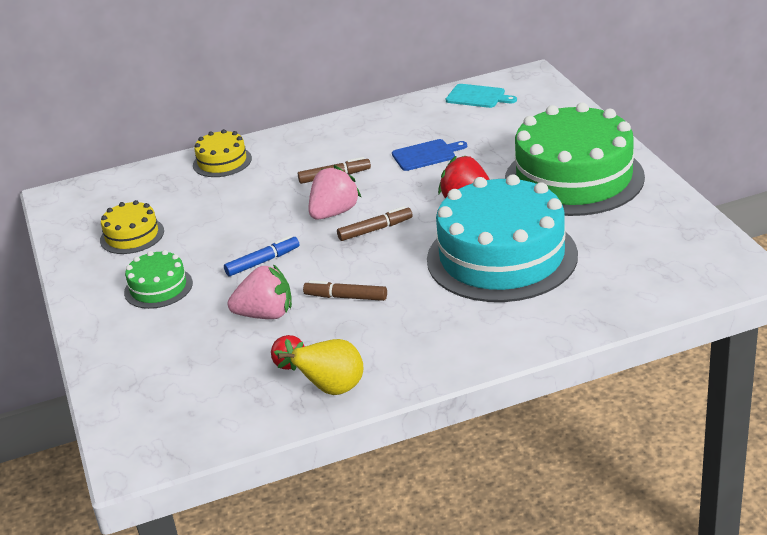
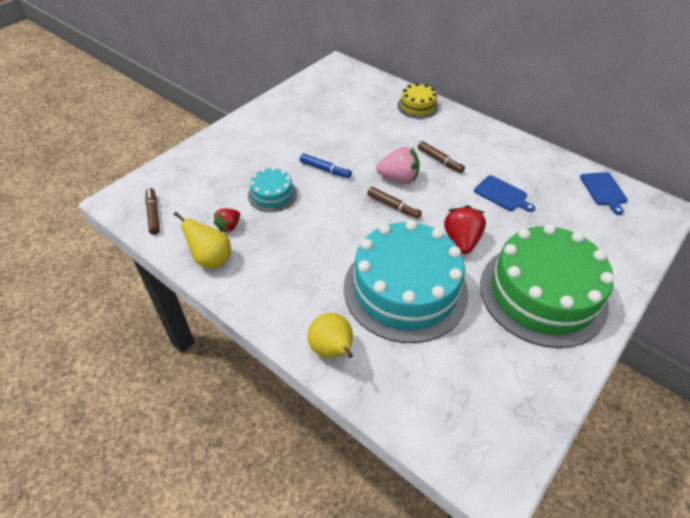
camera: 55 degrees right, 15 degrees up
yellow cake [100,200,164,254] -> none
green cake [124,250,193,309] -> none
pink strawberry [228,264,292,319] -> turquoise cake [248,167,297,212]
brown marker [303,280,387,301] -> brown marker moved to [145,188,160,235]
turquoise cutting board [446,84,517,108] -> blue cutting board [580,172,628,215]
none -> yellow pear [308,313,353,358]

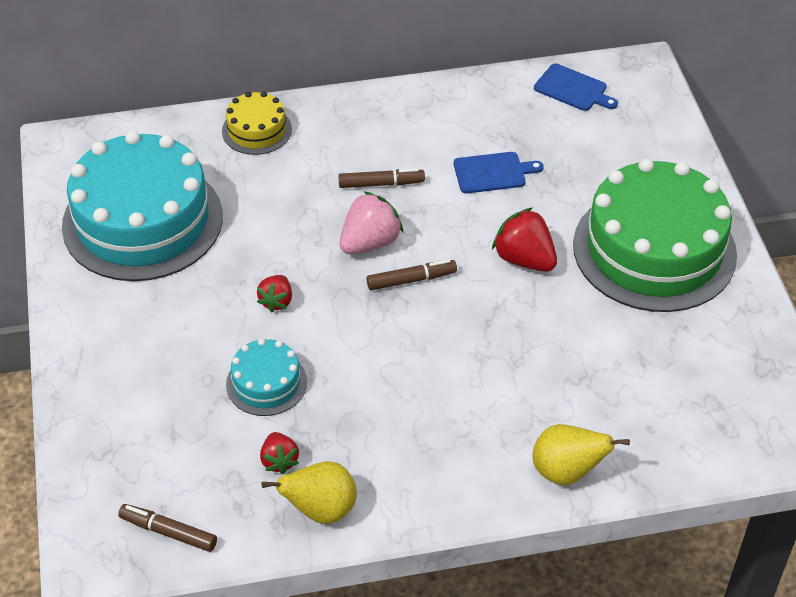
camera: 50 degrees left, 0 degrees up
blue marker [300,154,352,178] -> red strawberry [257,275,292,312]
turquoise cake [344,220,468,343] -> turquoise cake moved to [62,131,223,281]

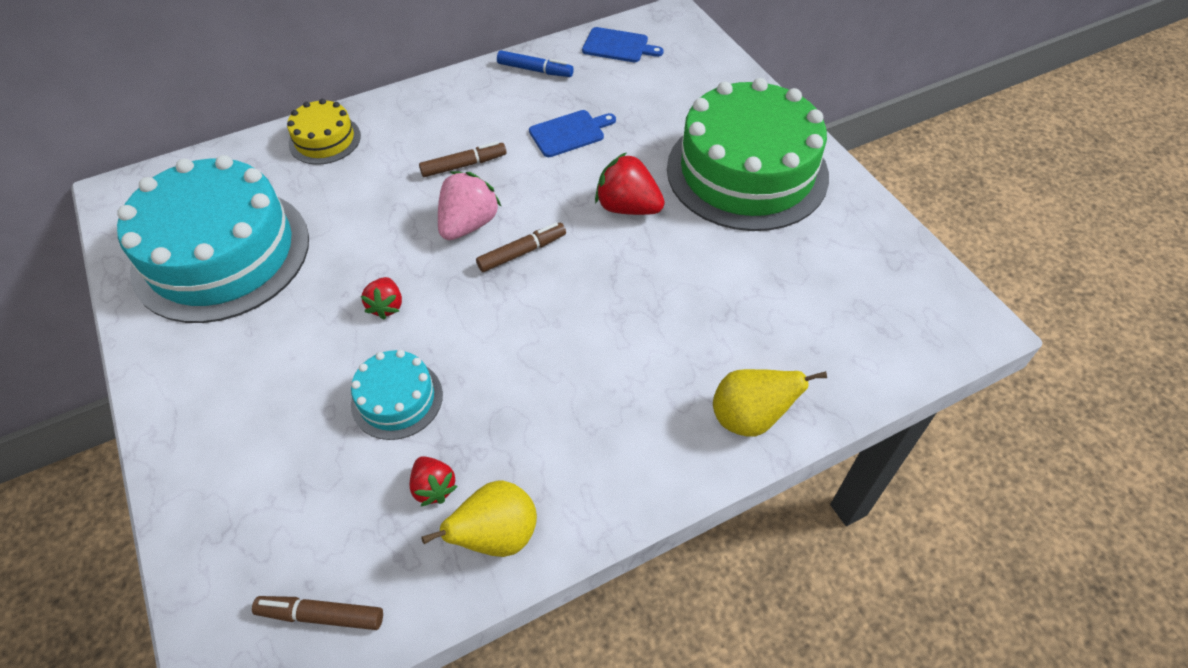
camera: 15 degrees left, 5 degrees up
none -> blue marker [497,50,574,77]

